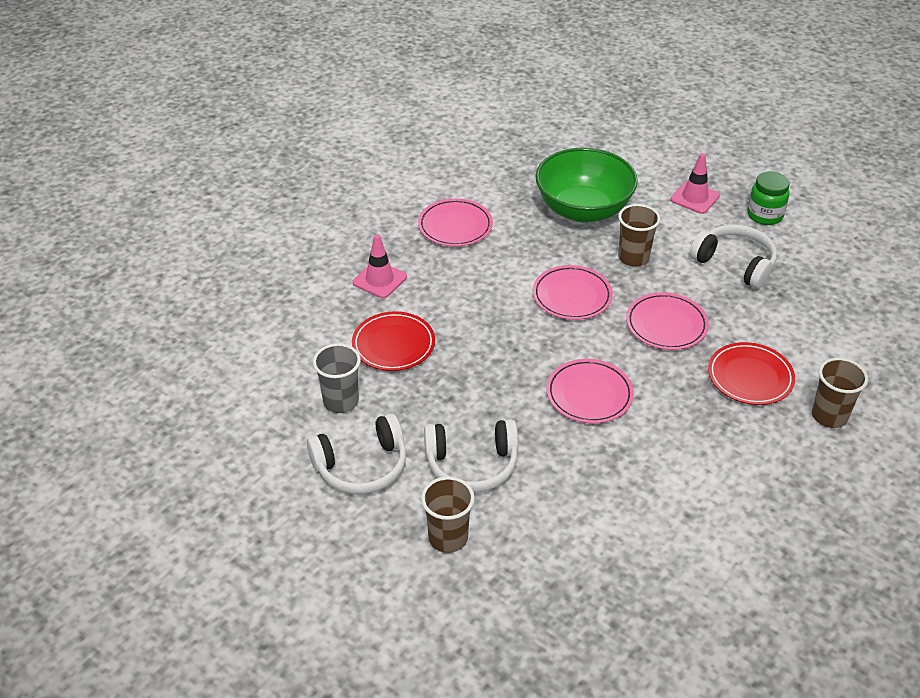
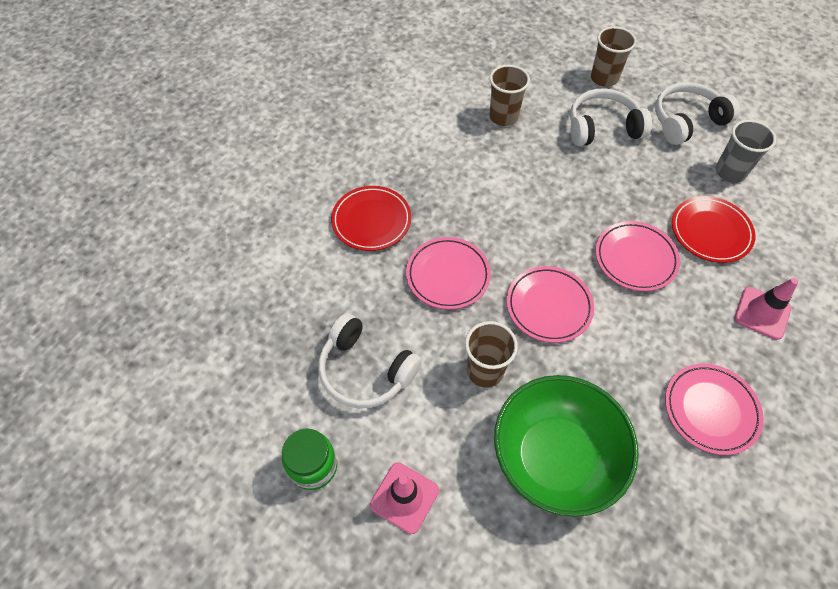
camera: 175 degrees right, 15 degrees up
pink plate [546,359,634,423] -> pink plate moved to [595,221,680,291]
brown cup [812,358,868,428] -> brown cup moved to [489,65,530,126]

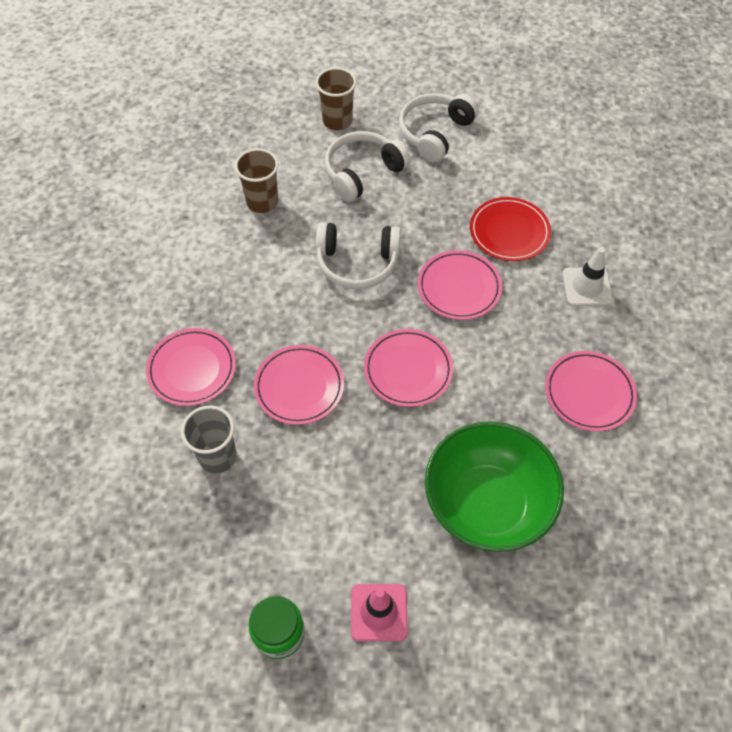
camera: 30 degrees left, 0 degrees up
white headphones [318,313,422,409] -> white headphones moved to [316,222,401,289]
red plate [331,186,411,251] -> pink plate [146,328,236,406]
brown cup [465,321,518,388] -> none
grey cup [716,120,776,183] -> grey cup moved to [181,405,237,473]
pink traffic cone [734,278,799,340] -> white traffic cone [562,247,613,306]

